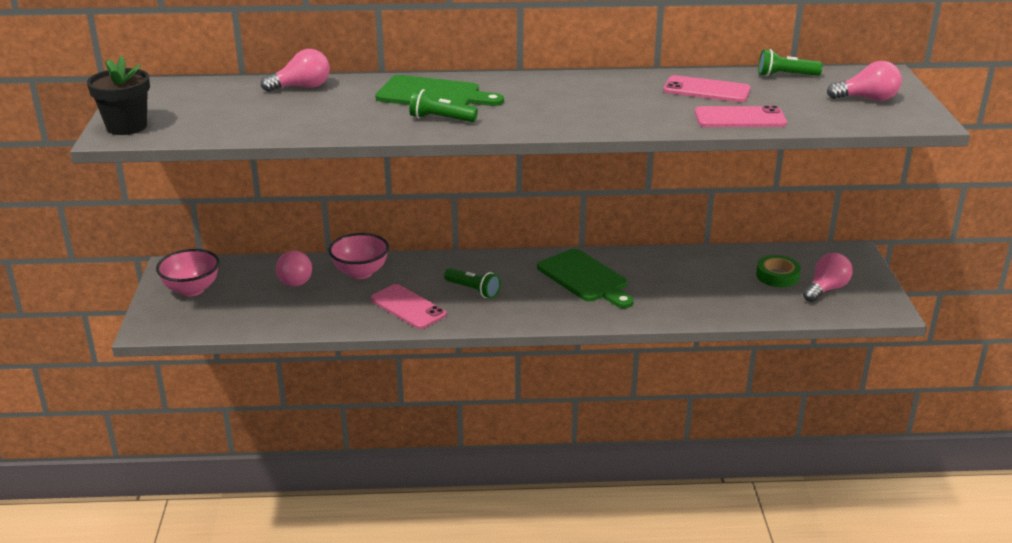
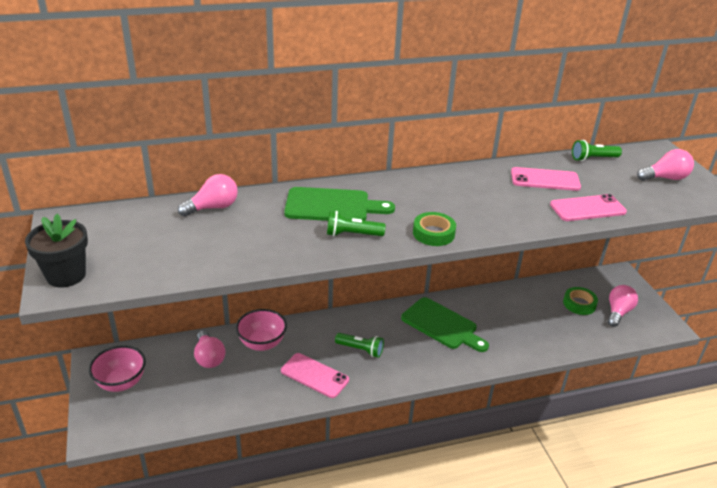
camera: 15 degrees left, 5 degrees up
none -> green tape [413,212,456,246]

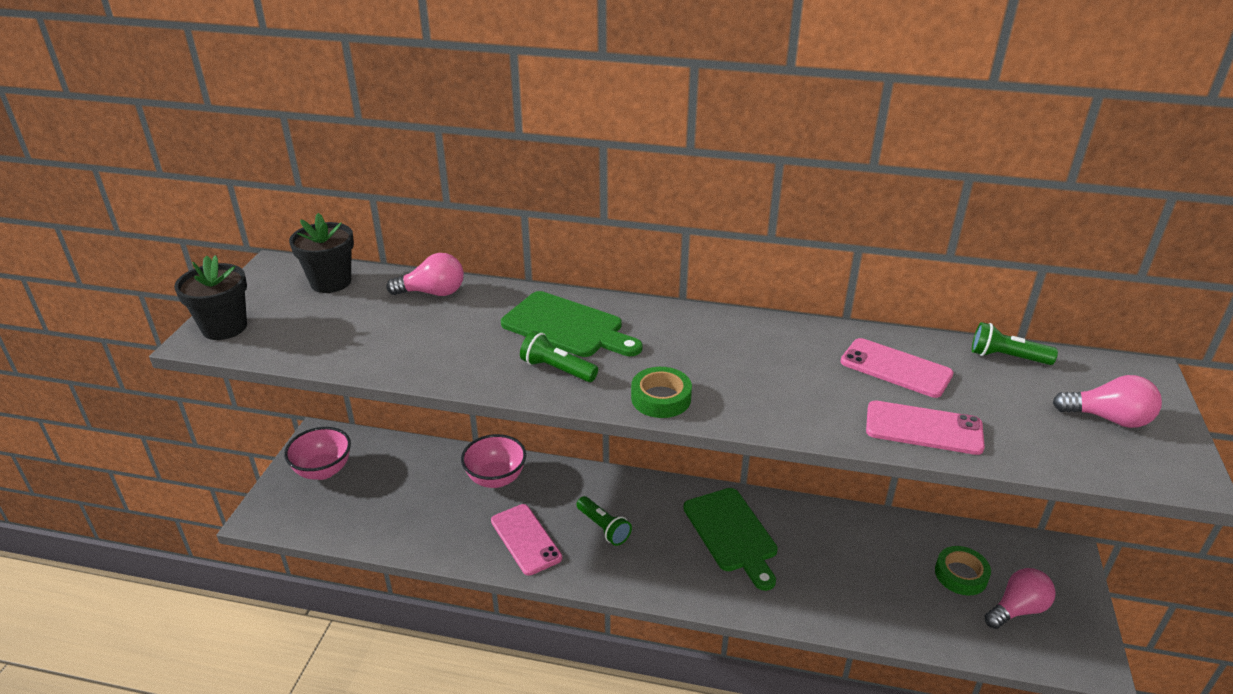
camera: 30 degrees right, 0 degrees up
pink light bulb [194,330,226,368] -> none
none -> black flower pot [289,213,354,293]

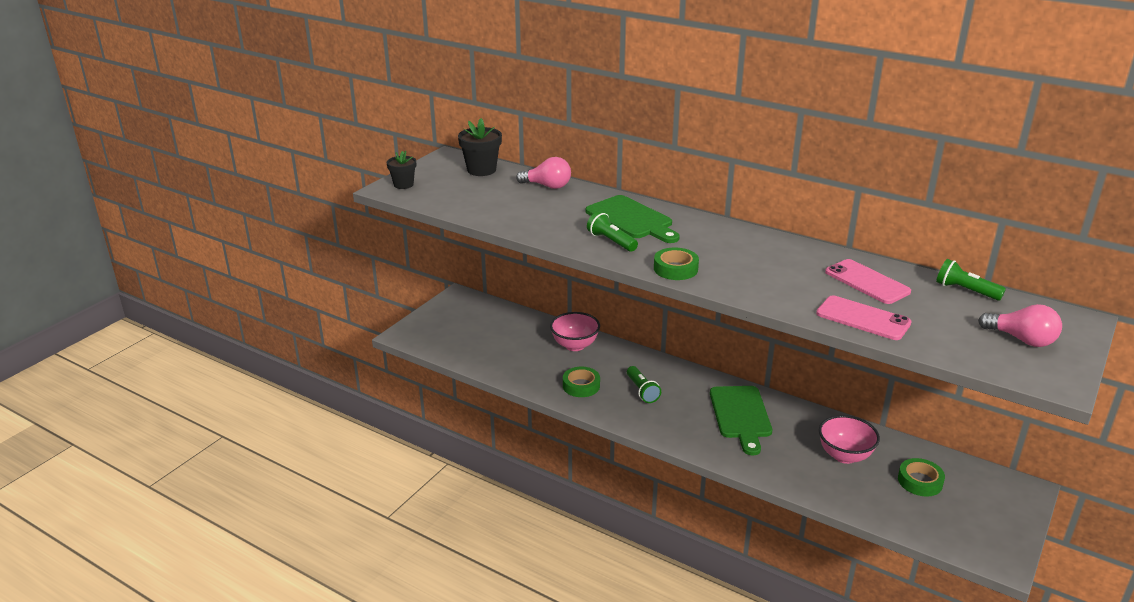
camera: 20 degrees right, 5 degrees down
black flower pot [174,255,247,340] -> black flower pot [387,151,416,189], size x0.66
pink bowl [284,427,351,480] -> pink bowl moved to [819,415,880,464]
pink phone [491,504,562,576] -> green tape [563,367,600,397]
pink light bulb [984,568,1056,629] -> none

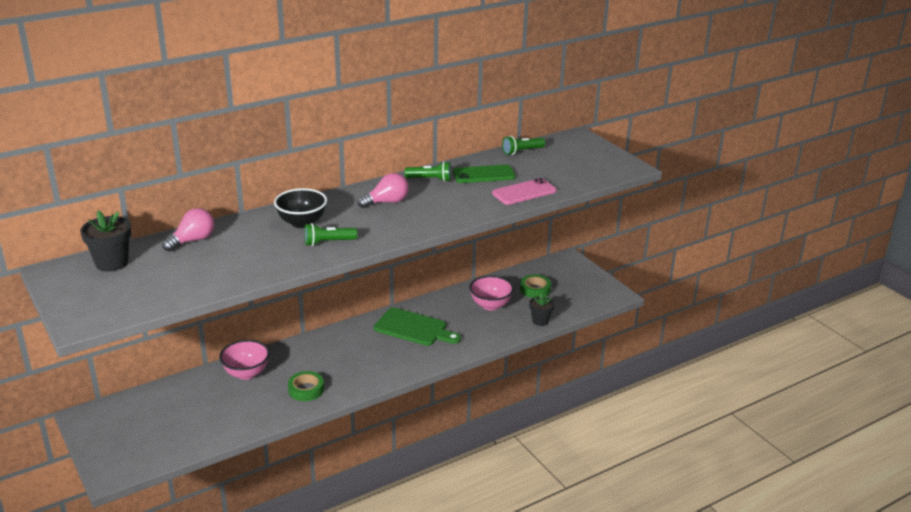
camera: 65 degrees left, 0 degrees up
black flower pot [387,151,416,189] -> black flower pot moved to [529,294,554,326]
green cutting board [586,195,680,243] -> black bowl [274,188,327,228]
green flashlight [627,366,661,403] -> green flashlight moved to [405,161,451,182]
green tape [654,248,699,280] -> none
pink phone [825,259,911,304] -> green phone [453,164,516,183]
pink light bulb [978,304,1062,347] -> pink light bulb moved to [358,173,409,208]

